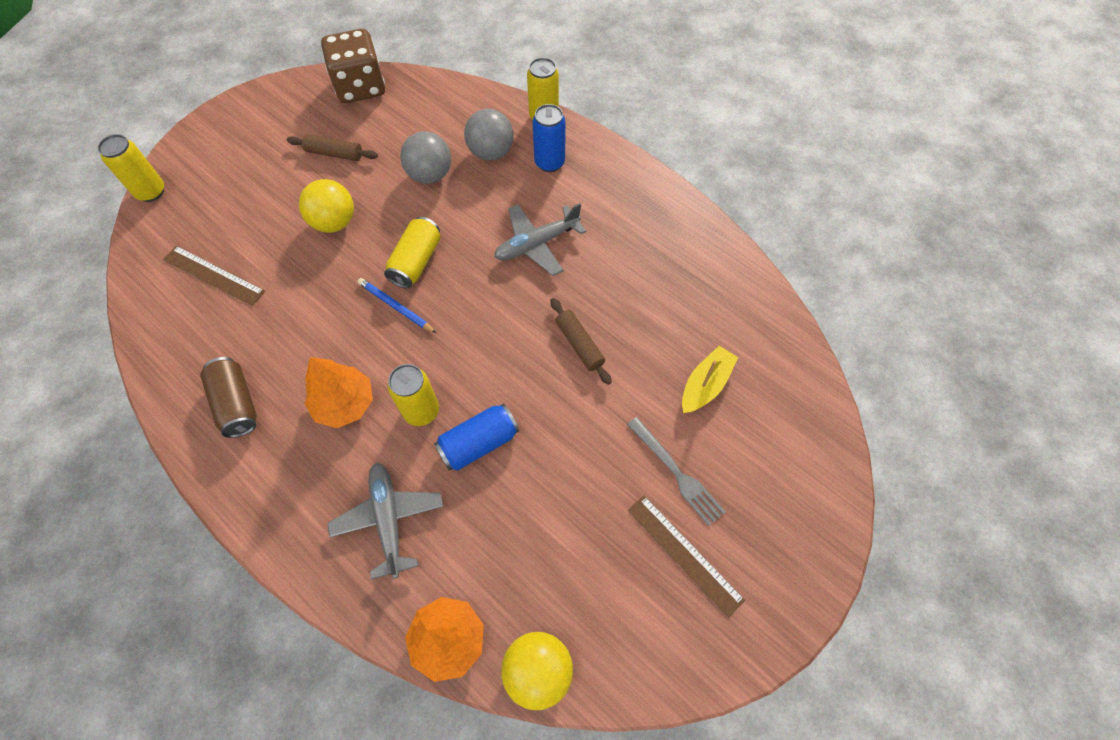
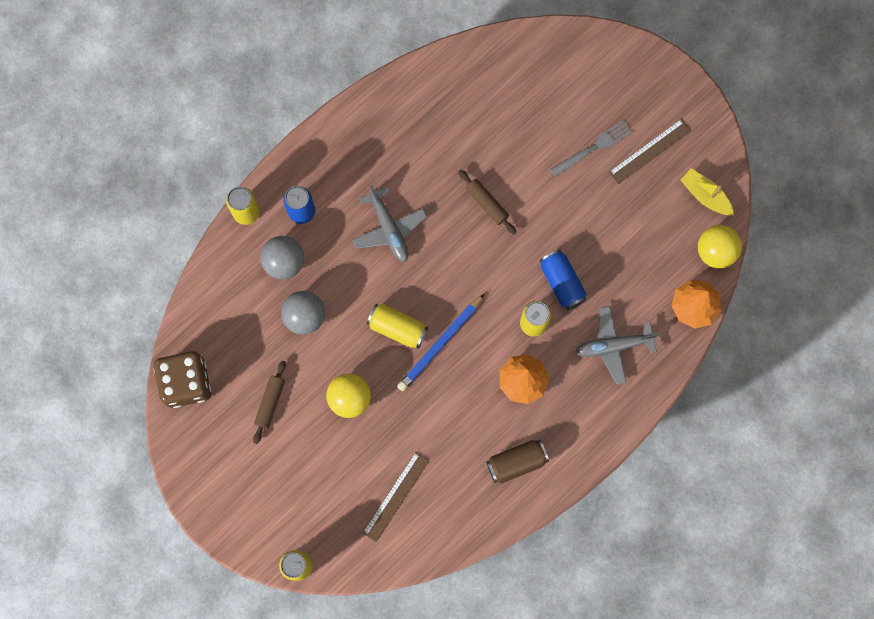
camera: 85 degrees left, 15 degrees up
blue pencil [357,278,436,333] -> blue pencil [397,294,484,391], size x1.54
brown rolling pin [550,298,612,385] -> brown rolling pin turned 75 degrees clockwise [458,170,516,234]
yellow boat [682,346,738,413] -> yellow boat moved to [681,168,734,215]

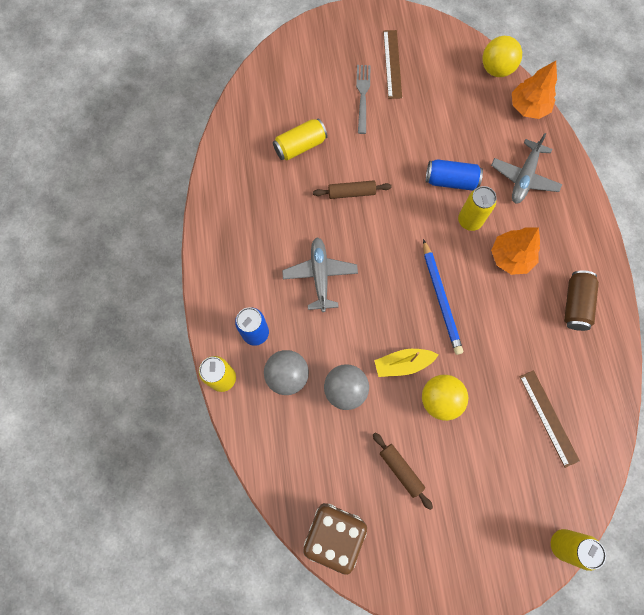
camera: 55 degrees left, 5 degrees down
grey plane [352,185,427,262] -> grey plane turned 105 degrees counterclockwise [282,237,358,312]
yellow can [367,304,428,349] -> yellow can moved to [273,118,328,161]
yellow boat [681,168,734,215] -> yellow boat moved to [374,349,438,377]

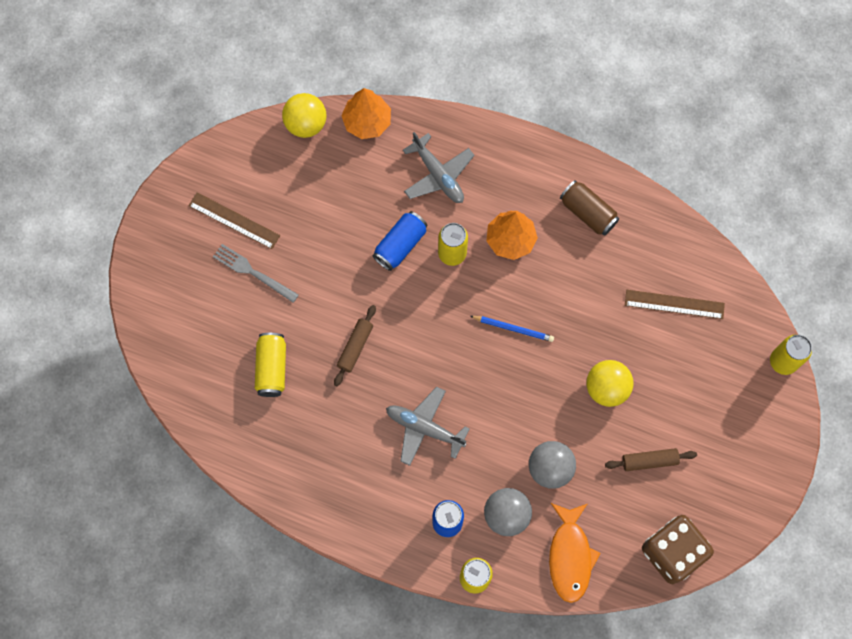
camera: 60 degrees left, 0 degrees up
yellow boat [374,349,438,377] -> none
blue pencil [423,239,463,355] -> blue pencil [470,316,554,342], size x0.65
none -> orange fish [549,503,601,603]

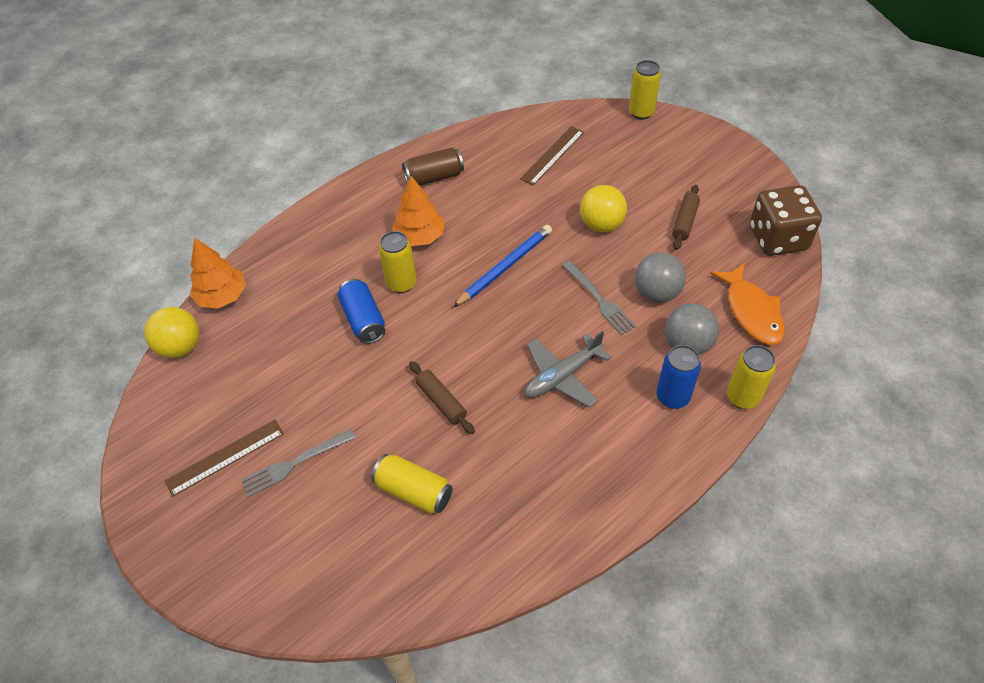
camera: 60 degrees left, 20 degrees down
grey plane [403,132,475,203] -> none
blue pencil [470,316,554,342] -> blue pencil [453,225,552,307], size x1.54
orange fish [549,503,601,603] -> orange fish turned 45 degrees clockwise [710,263,785,345]
none -> grey fork [562,260,636,335]

